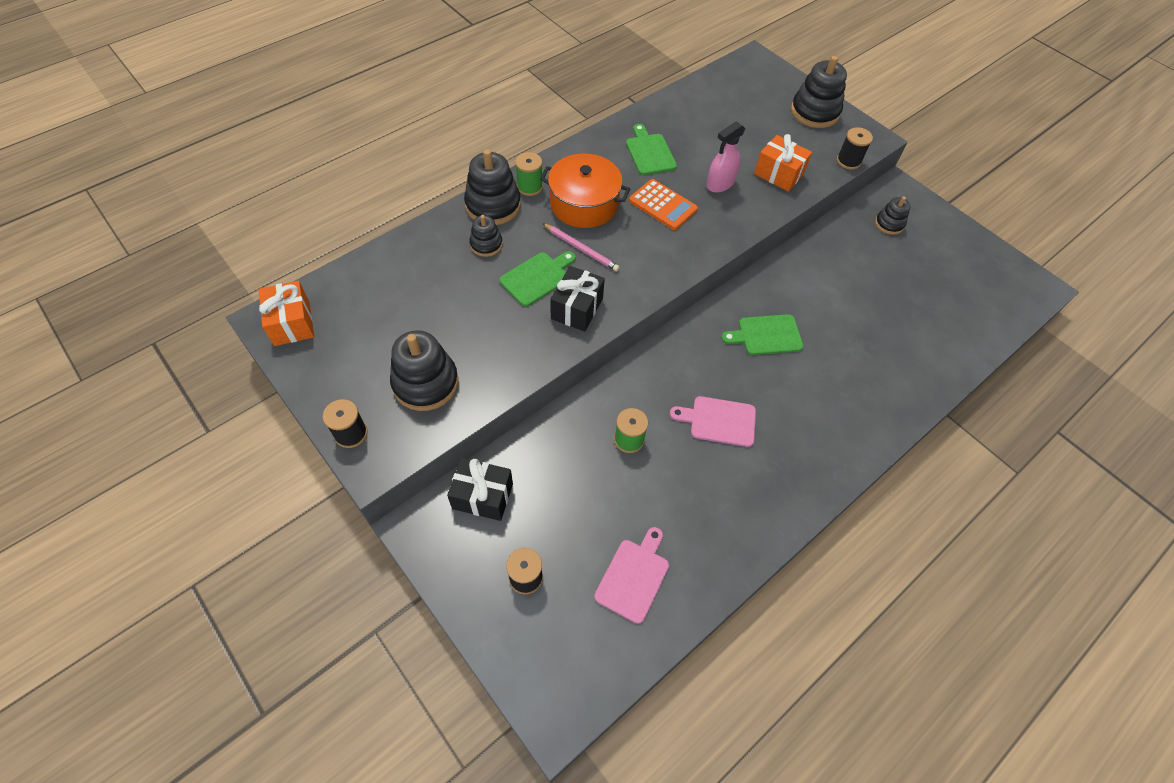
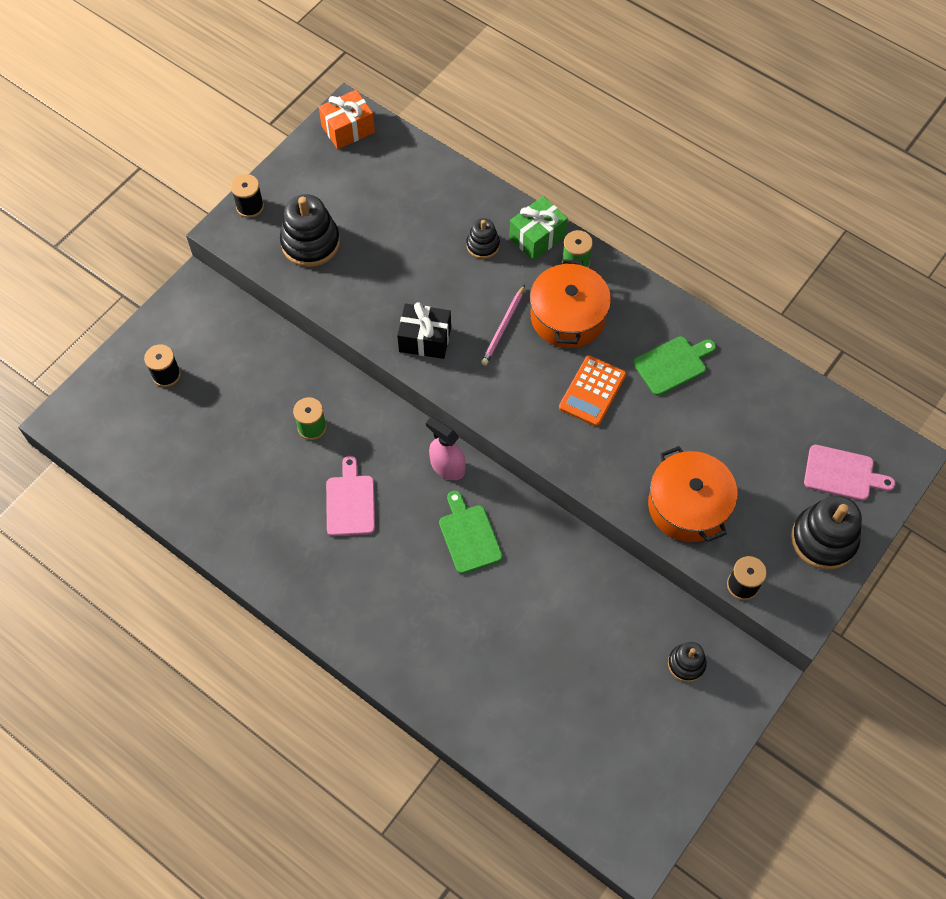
camera: 80 degrees right, 5 degrees up
black gift [447,458,513,521] -> none
black stacking toy [464,149,521,225] -> green gift [509,196,568,260]
green cutting board [500,251,576,307] -> none
pink cutting board [594,527,669,624] -> pink cutting board moved to [804,445,895,501]
pink spray bottle [707,121,745,193] -> pink spray bottle moved to [426,417,466,480]
orange gift [754,134,812,192] -> orange pot [648,446,738,542]

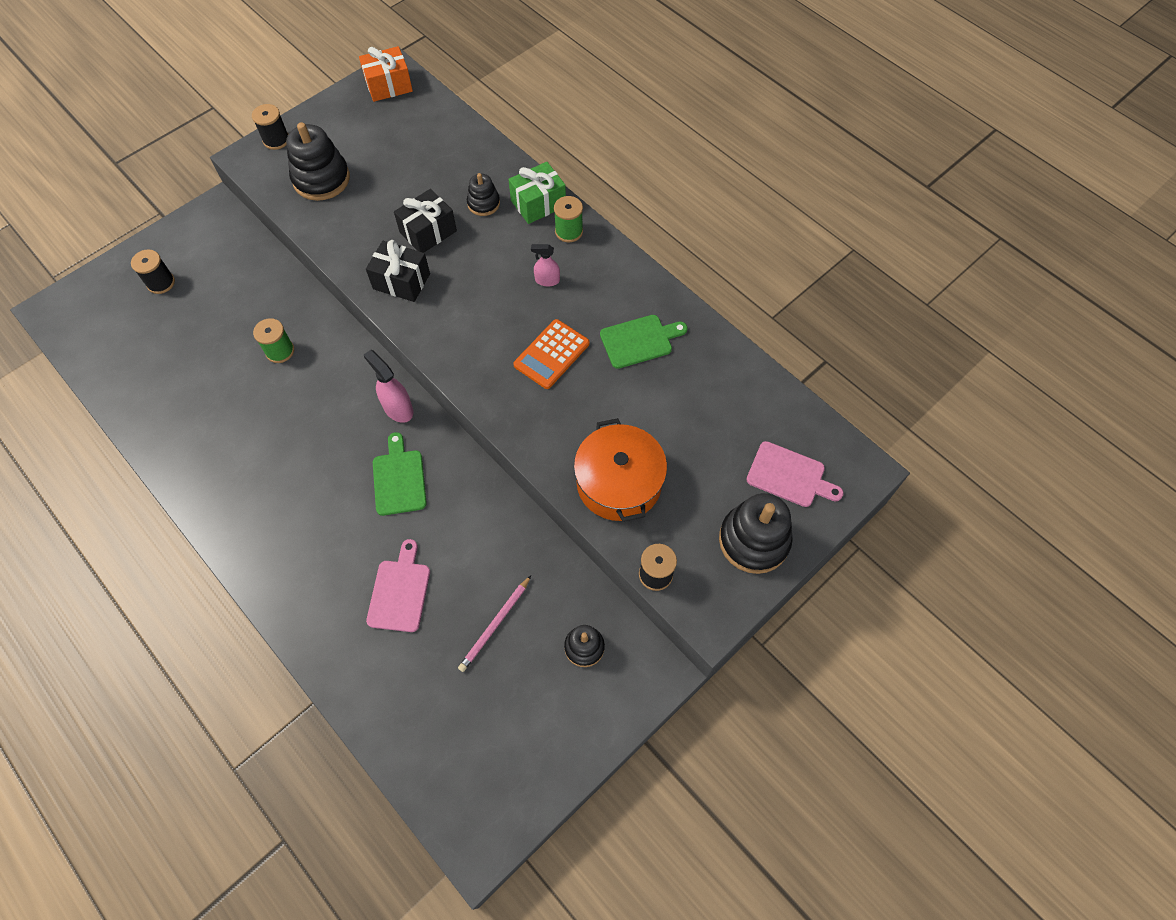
camera: 10 degrees right, 0 degrees up
pink cutting board [326,456,375,536] -> pink cutting board moved to [366,539,430,632]
pink pencil [481,285,525,365] -> pink pencil moved to [458,576,531,672]
orange pot [530,259,611,348] -> pink spray bottle [531,244,560,286]
none -> black gift [394,189,457,253]

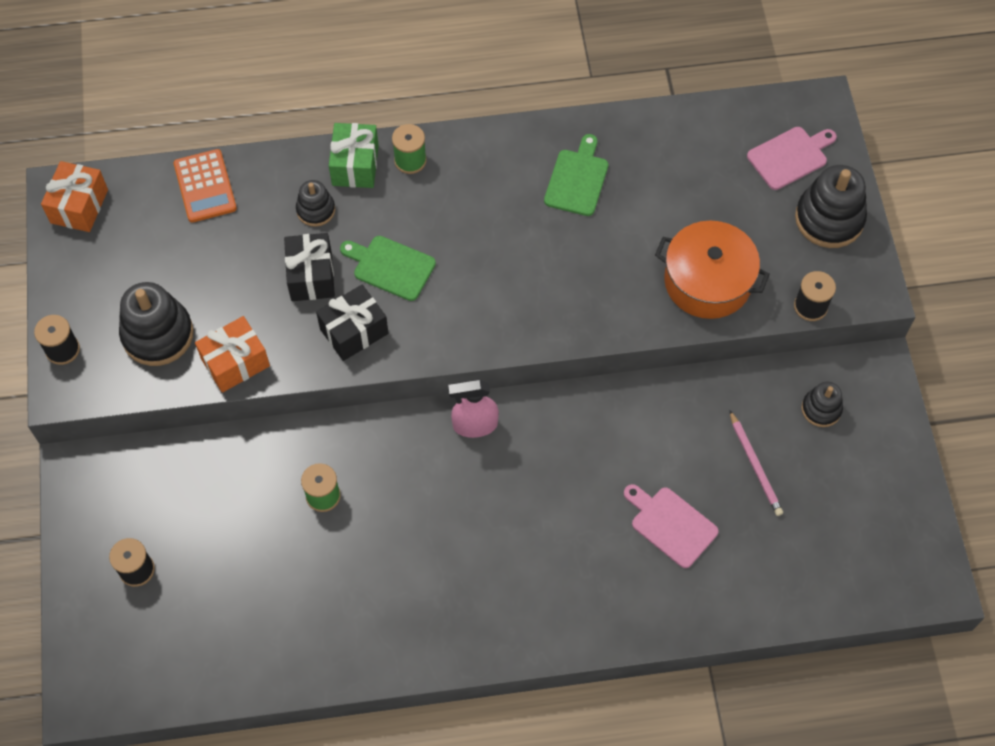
camera: 55 degrees left, 0 degrees up
green cutting board [373,432,427,516] -> green cutting board moved to [340,236,436,301]
orange calculator [513,319,590,389] -> orange calculator moved to [174,149,237,223]
pink spray bottle [531,244,560,286] -> none
none -> orange gift [195,316,270,393]

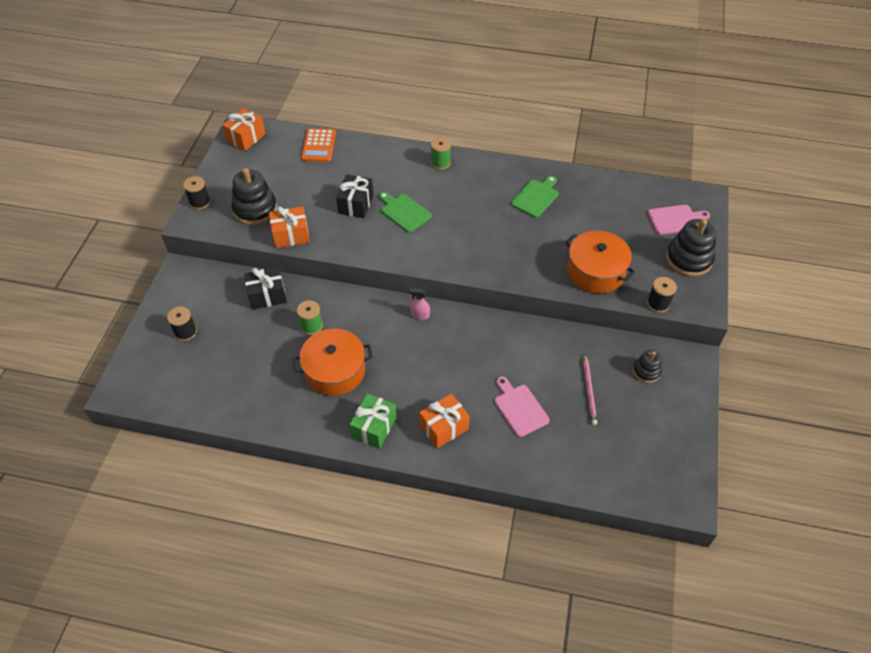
camera: 20 degrees right, 10 degrees down
black stacking toy [296,180,335,227] -> none
black gift [316,285,389,361] -> black gift moved to [244,267,287,310]
green gift [329,123,379,188] -> green gift moved to [349,393,396,449]
pink spray bottle [448,379,499,438] -> pink spray bottle [409,288,430,320], size x0.65
none -> orange pot [292,329,373,396]
none -> orange gift [419,394,470,448]

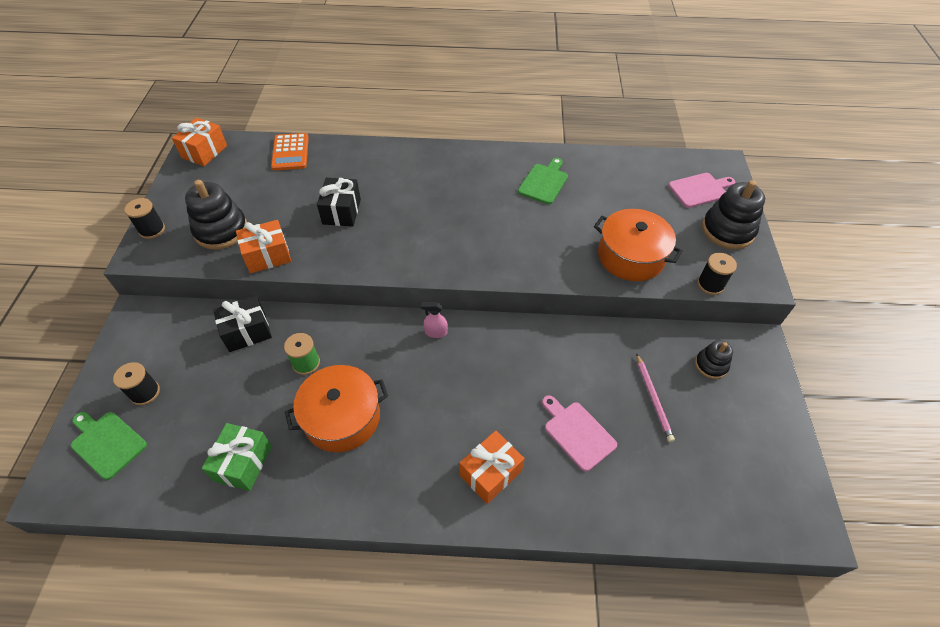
camera: 10 degrees left, 0 degrees up
green gift [349,393,396,449] -> green gift moved to [202,423,272,491]
green cutting board [379,192,432,233] -> green cutting board moved to [71,412,147,480]
green spool [431,137,451,170] -> none

